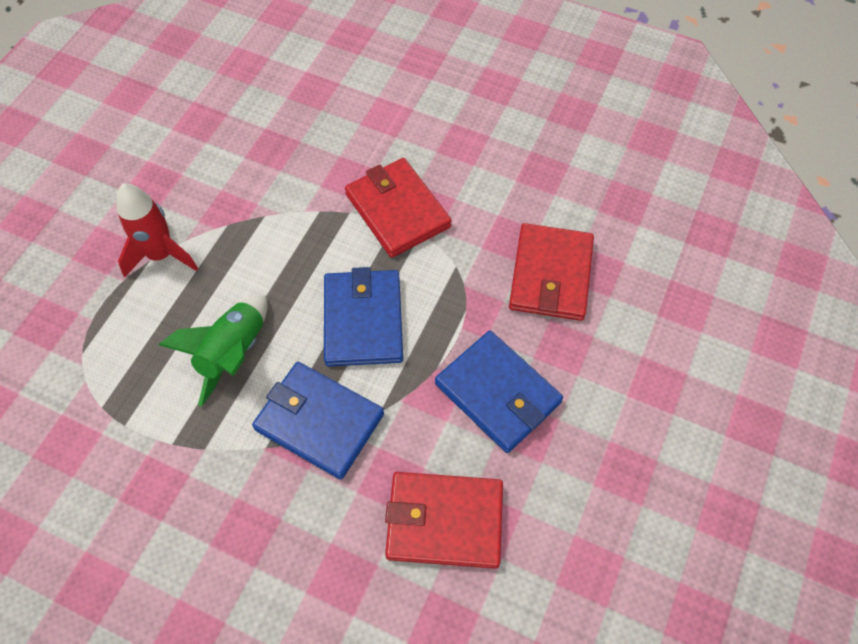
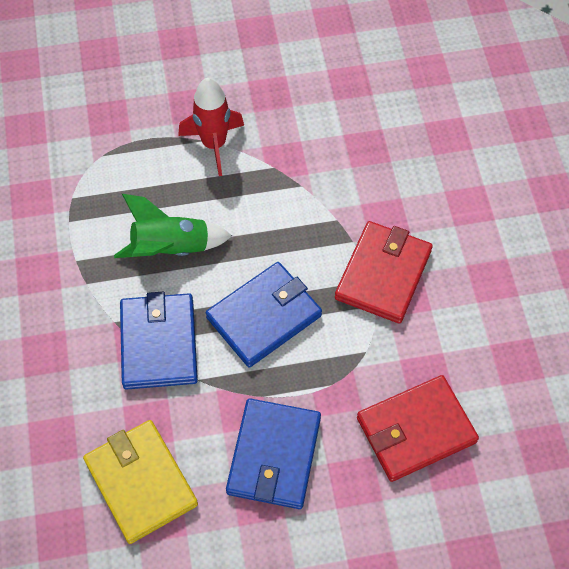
camera: 55 degrees right, 0 degrees up
red wallet [385,472,503,569] -> yellow wallet [83,420,198,544]

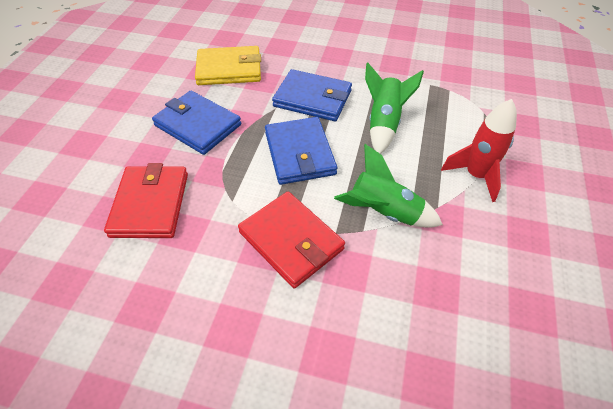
camera: 115 degrees right, 10 degrees down
none -> green rocket [334,144,443,228]

